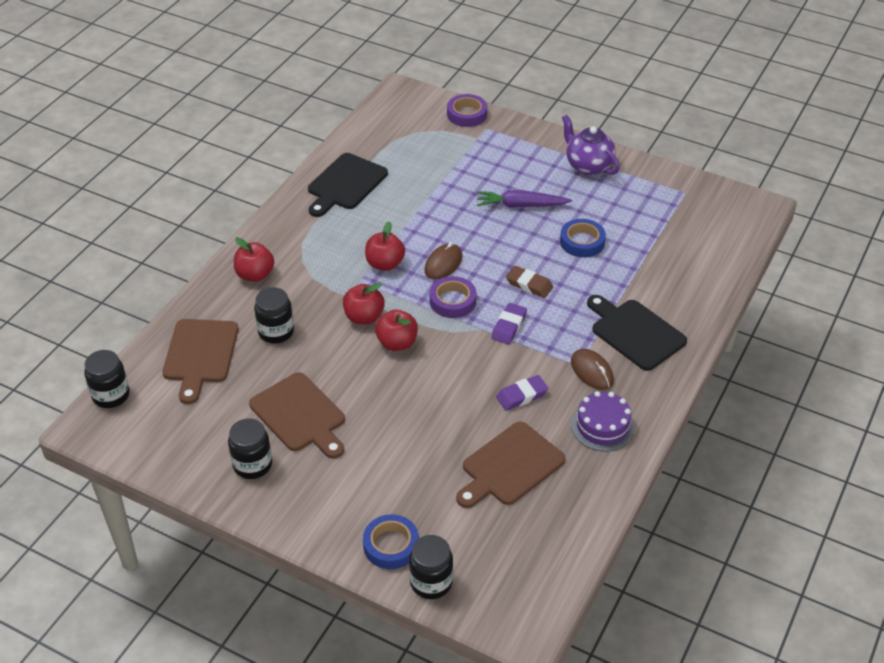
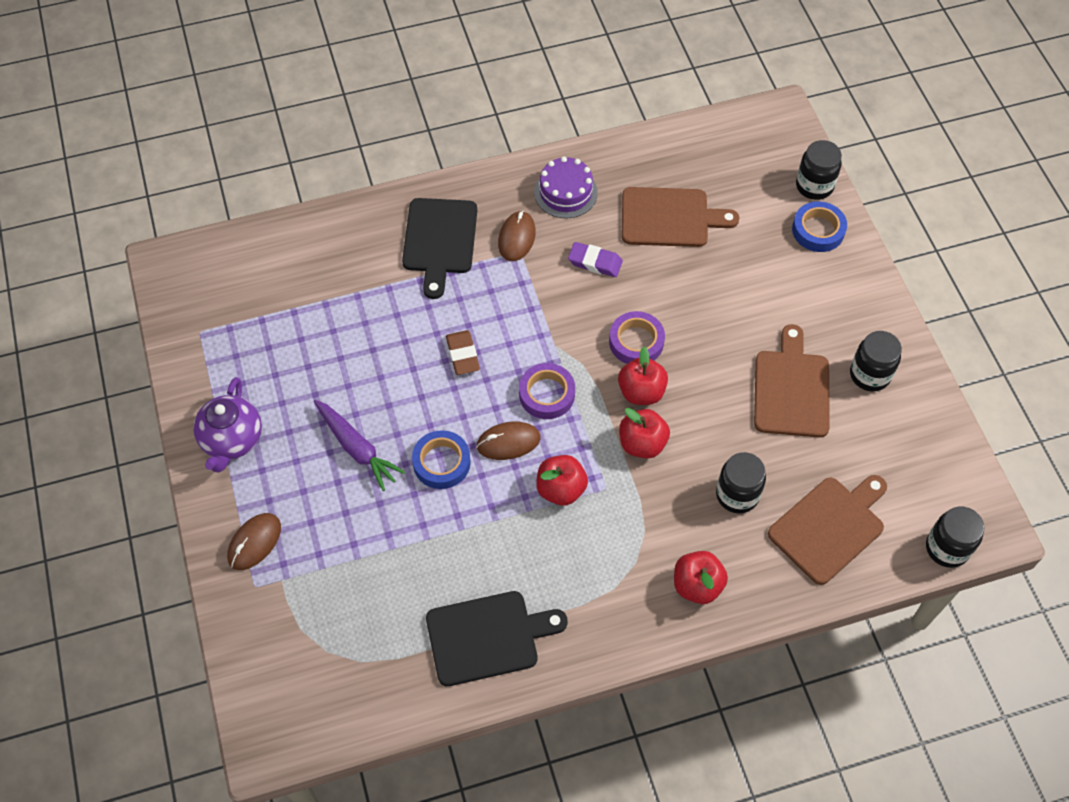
camera: 135 degrees left, 15 degrees up
purple tape [447,94,487,127] -> purple tape moved to [609,311,665,364]
purple eraser [491,303,527,344] -> none
blue tape [560,219,606,258] -> blue tape moved to [412,430,471,489]
none -> brown mouse [227,513,281,570]

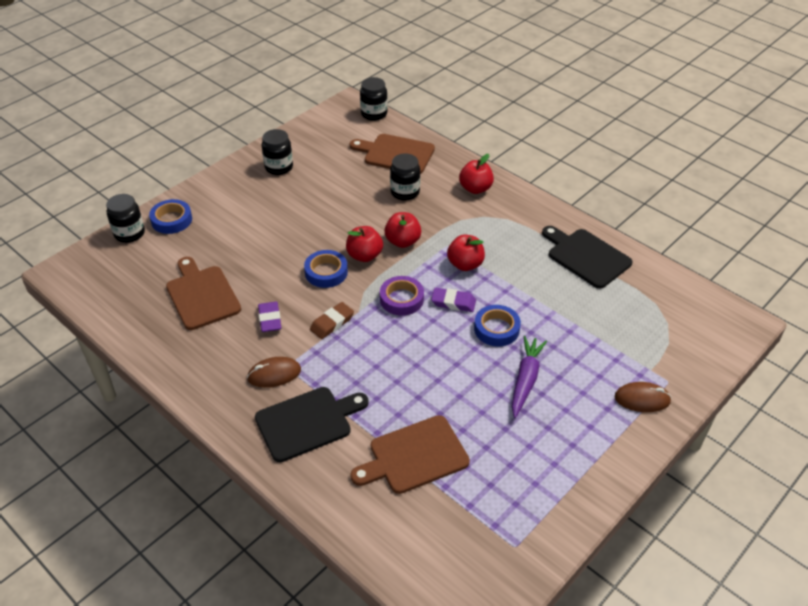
camera: 120 degrees left, 15 degrees down
purple teapot [193,377,262,473] -> none
brown eraser [446,330,480,375] -> brown eraser moved to [310,302,354,339]
brown mouse [476,421,540,460] -> purple eraser [431,288,476,312]
purple cake [534,156,598,218] -> none
purple tape [609,311,665,364] -> blue tape [304,250,348,288]
brown cutting board [754,324,830,438] -> brown cutting board moved to [350,415,470,494]

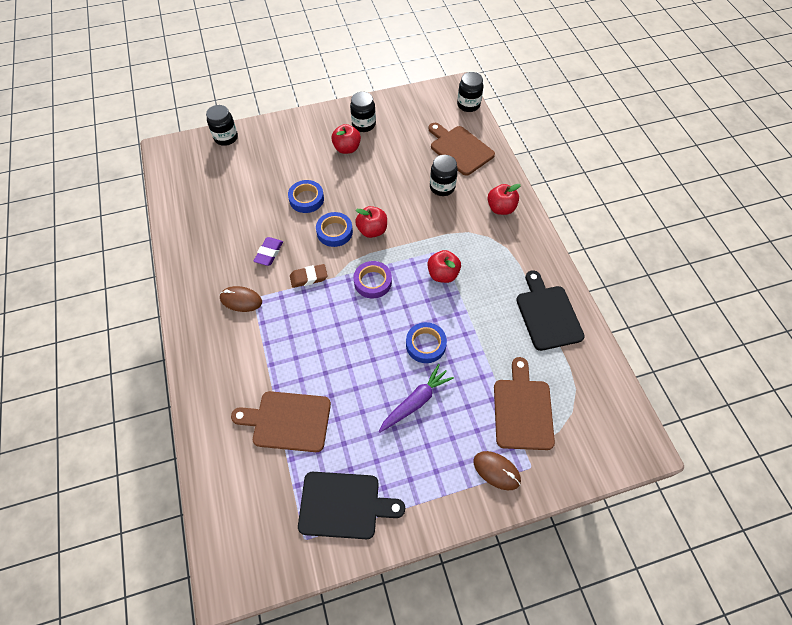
camera: 30 degrees right, 15 degrees up
blue tape [149,199,192,234] -> blue tape moved to [288,180,324,213]
brown cutting board [166,257,241,330] -> brown cutting board moved to [494,357,555,450]
black cutting board [255,387,369,462] -> black cutting board moved to [298,472,405,539]
red apple [384,212,421,248] -> red apple moved to [331,124,361,154]
purple eraser [431,288,476,312] -> none

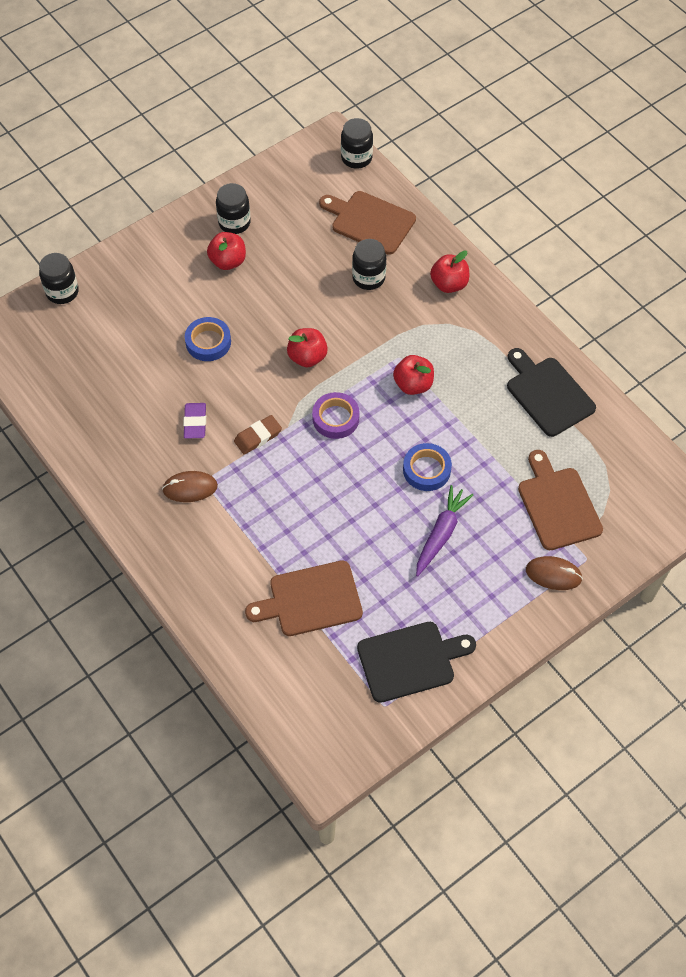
camera: 20 degrees left, 0 degrees up
blue tape [316,212,353,247] -> none

